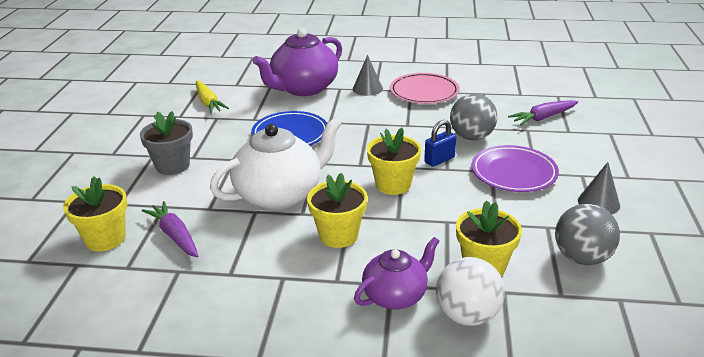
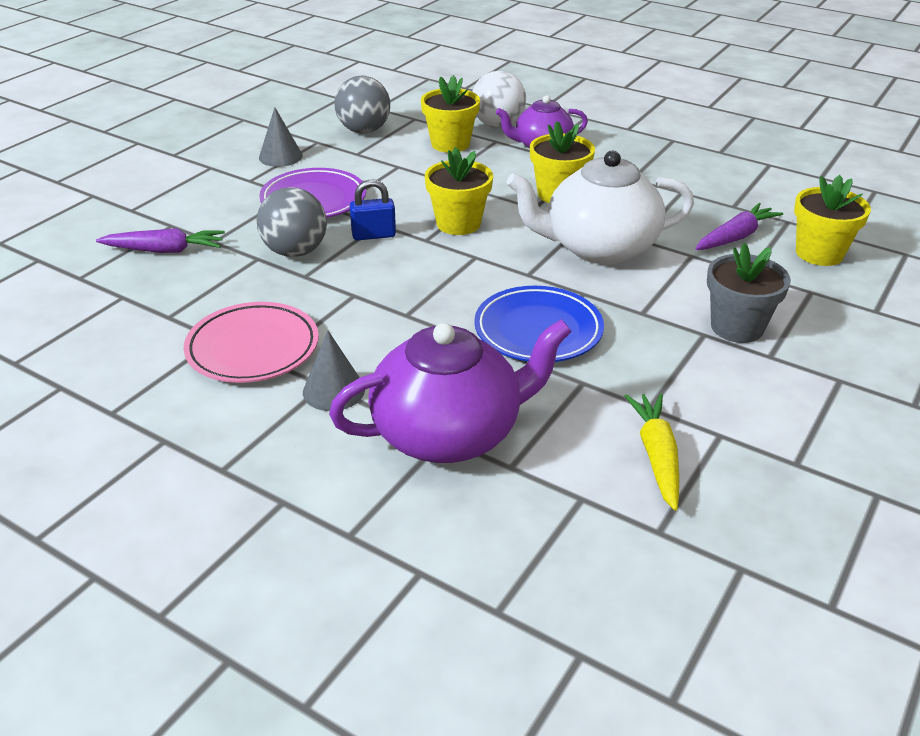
camera: 155 degrees left, 5 degrees up
purple carrot [142,201,198,258] -> purple carrot turned 120 degrees counterclockwise [695,203,783,250]

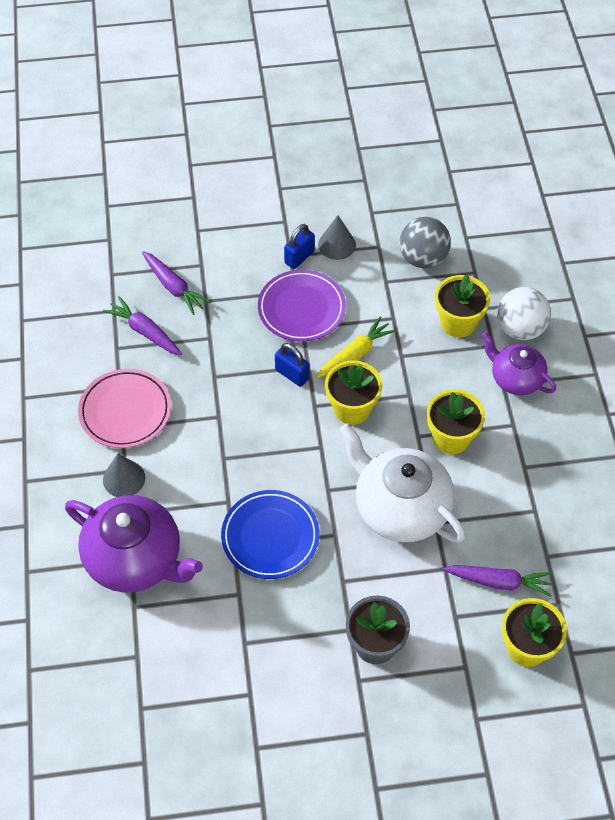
camera: 50 degrees right, 20 degrees up
grey ball [257,187,327,257] -> none
yellow carrot [625,394,679,511] -> yellow carrot moved to [316,316,397,379]
none -> purple carrot [103,296,182,355]
none -> blue padlock [284,224,315,269]

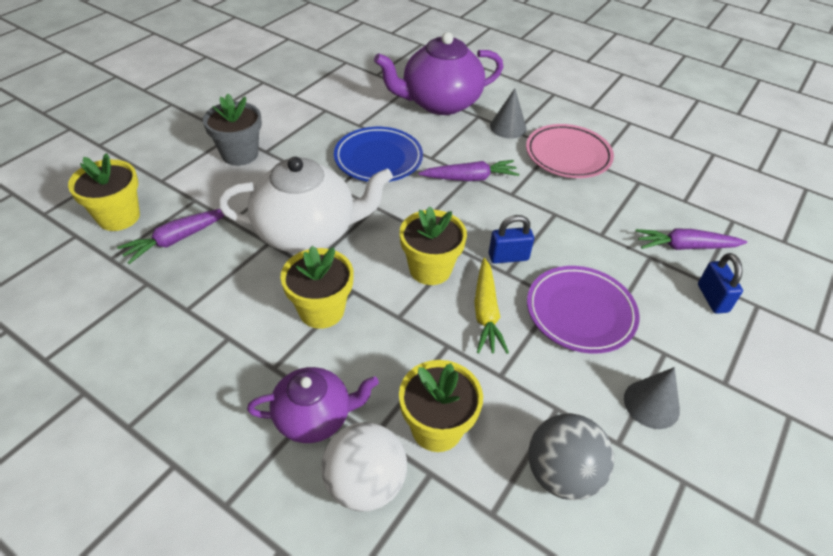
camera: 130 degrees right, 10 degrees down
purple carrot [103,296,182,355] -> purple carrot moved to [419,160,519,181]
blue padlock [284,224,315,269] -> blue padlock moved to [698,253,743,314]

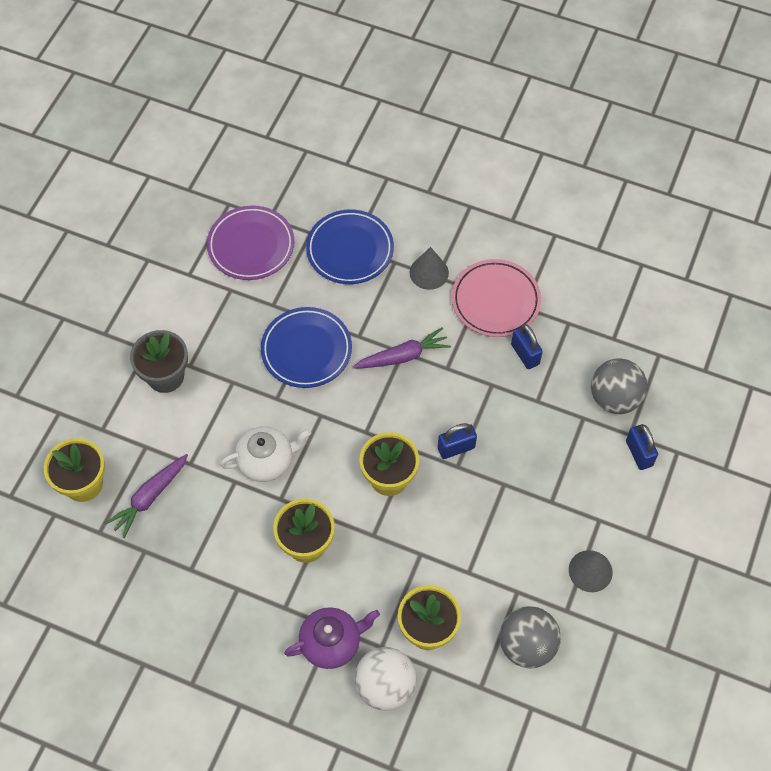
camera: 10 degrees left, 15 degrees up
white teapot [218,157,393,253] -> white teapot [220,426,311,482], size x0.60
purple teapot [374,32,503,115] -> blue plate [306,210,394,284]
yellow carrot [474,258,509,354] -> none
purple plate [527,266,640,354] -> purple plate moved to [207,205,295,280]
purple carrot [635,229,747,250] -> grey ball [591,358,647,414]
none -> blue padlock [511,324,543,369]

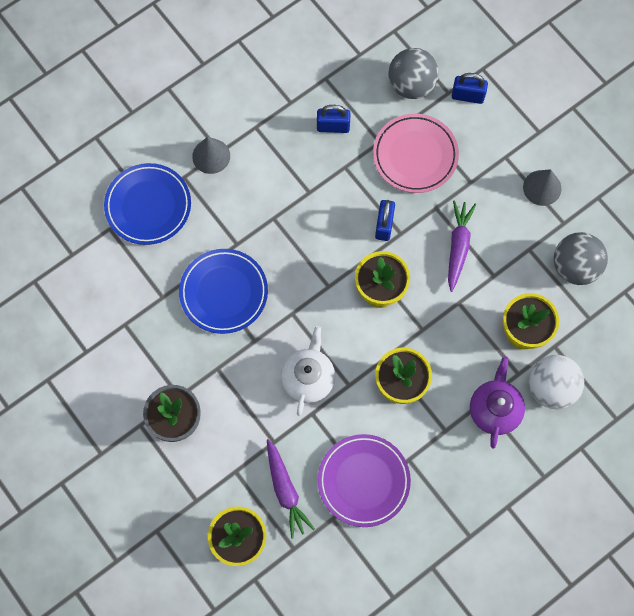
camera: 60 degrees left, 10 degrees up
purple plate [207,205,295,280] -> purple plate moved to [318,434,411,527]
purple carrot [353,327,451,369] -> purple carrot moved to [448,200,476,292]
pink plate [452,259,541,337] -> pink plate moved to [373,114,459,193]

